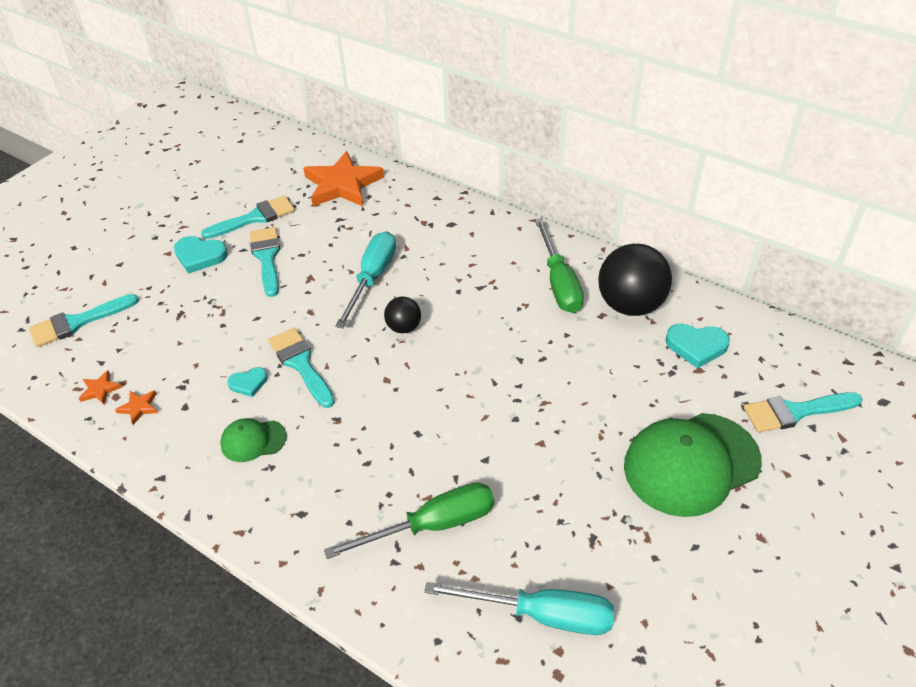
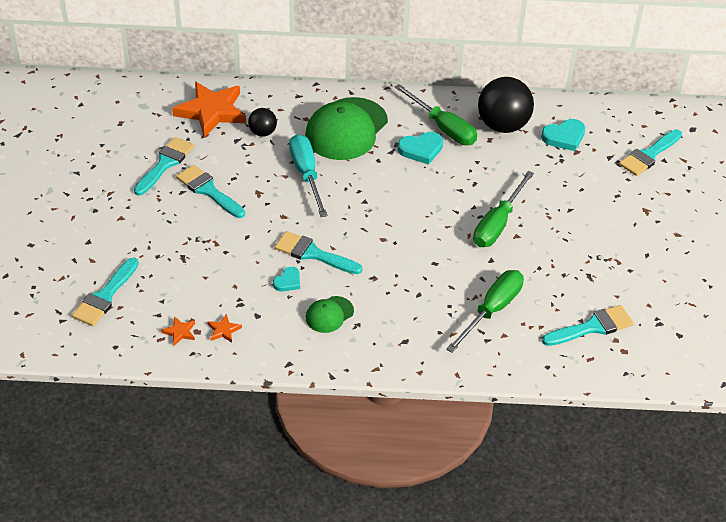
camera: 35 degrees left, 0 degrees up
turquoise heart [174,236,228,274] -> turquoise heart moved to [398,132,443,165]
black ball [384,297,421,333] -> black ball moved to [248,108,277,137]
turquoise screwdriver [424,582,614,635] -> turquoise brush [542,305,634,346]
green cap [624,413,762,517] -> green cap moved to [305,97,388,160]
none -> green screwdriver [473,171,534,247]

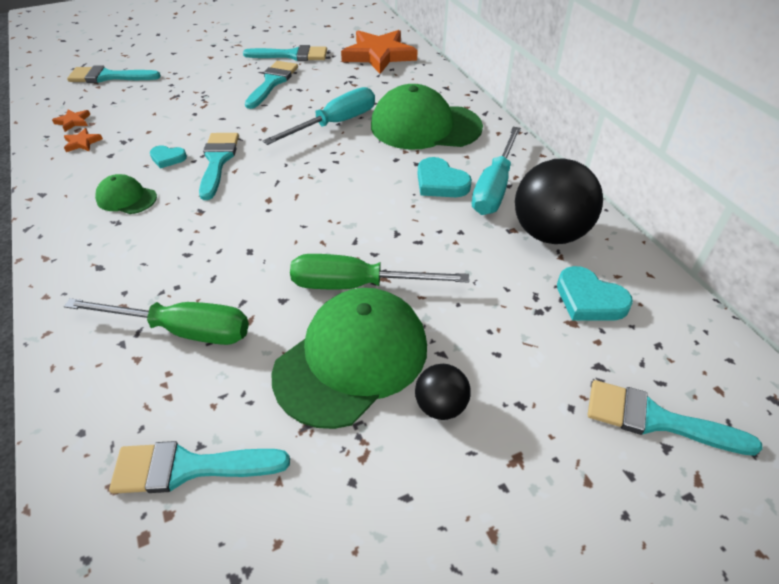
camera: 65 degrees right, 0 degrees up
black ball [248,108,277,137] -> black ball moved to [415,364,471,420]
green screwdriver [395,84,477,145] -> turquoise screwdriver [472,127,521,215]
turquoise brush [542,305,634,346] -> turquoise brush turned 135 degrees clockwise [109,441,290,494]
none -> green cap [271,288,427,429]

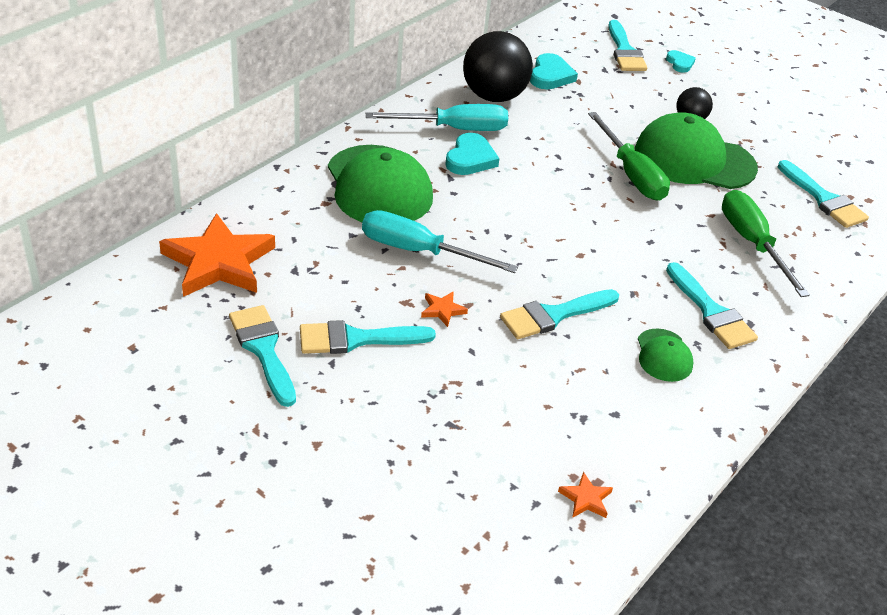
camera: 120 degrees left, 5 degrees down
orange star [64,128,103,152] -> orange star moved to [421,291,468,327]
turquoise brush [67,66,161,83] -> turquoise brush moved to [666,262,758,349]
turquoise heart [150,145,187,169] -> turquoise heart moved to [666,50,696,73]

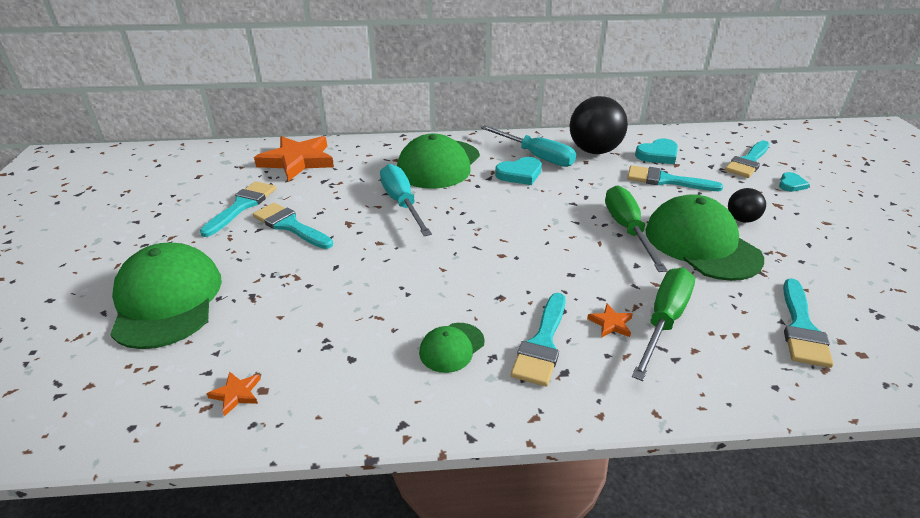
camera: 50 degrees right, 5 degrees down
orange star [421,291,468,327] -> orange star moved to [587,304,633,338]
turquoise brush [500,289,619,339] -> turquoise brush moved to [627,165,723,191]
green screwdriver [588,112,670,200] -> green screwdriver turned 150 degrees clockwise [605,185,668,272]
none -> green cap [110,243,222,349]

